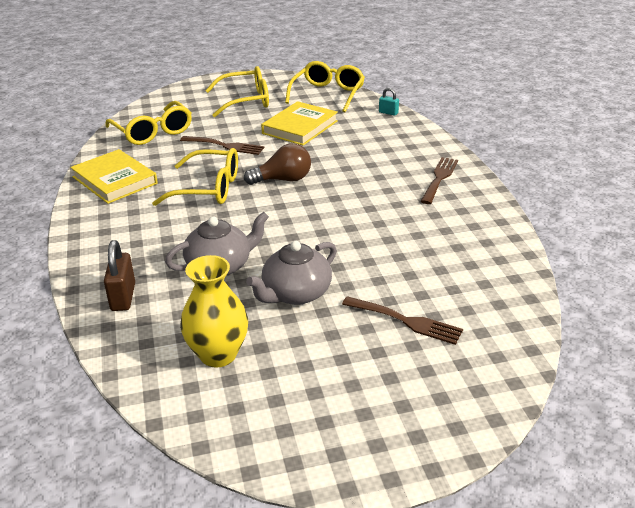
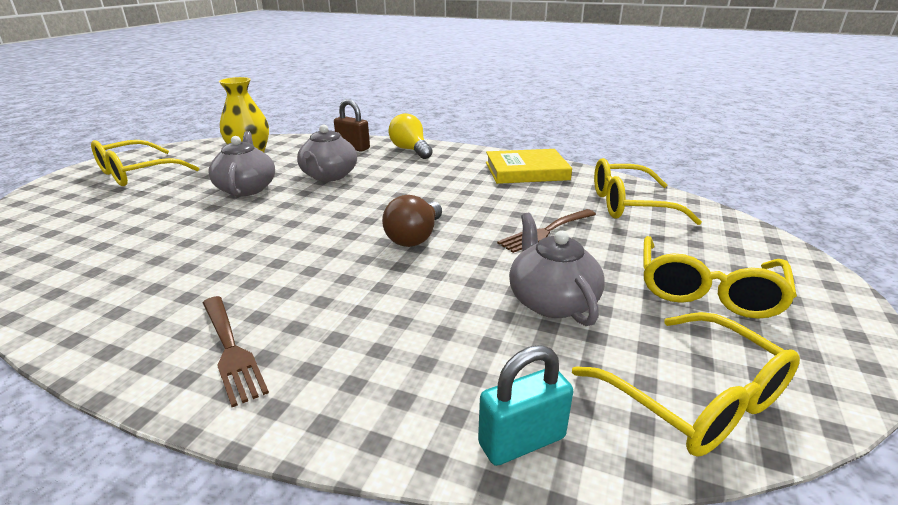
camera: 125 degrees right, 5 degrees down
yellow glasses [152,148,238,206] -> yellow glasses moved to [91,140,199,186]
yellow book [261,101,338,146] -> grey teapot [509,213,605,326]
brown fork [342,296,463,345] -> none
turquoise padlock [379,88,399,116] -> turquoise padlock [478,345,573,466], size x1.69
none -> yellow light bulb [388,113,433,159]

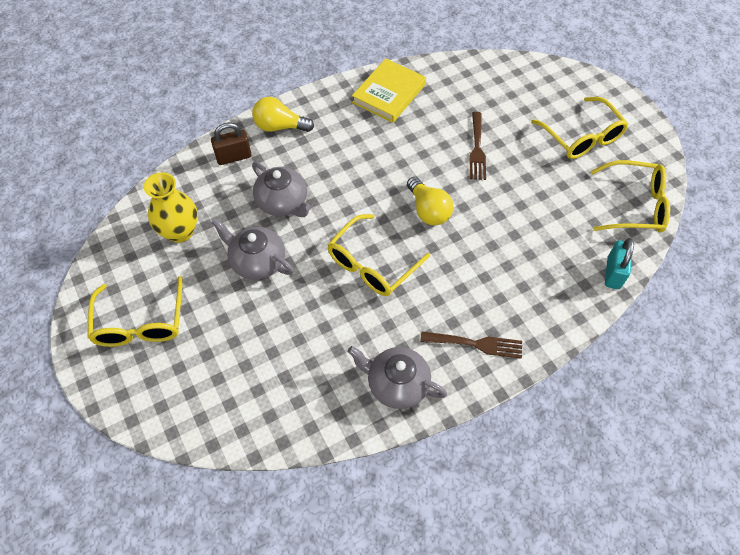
camera: 50 degrees left, 30 degrees up
brown light bulb [382,195,442,247] -> yellow light bulb [407,177,453,225]
grey teapot [509,213,605,326] -> grey teapot moved to [348,346,447,409]
yellow glasses [594,158,702,225] -> yellow glasses moved to [327,214,430,296]

